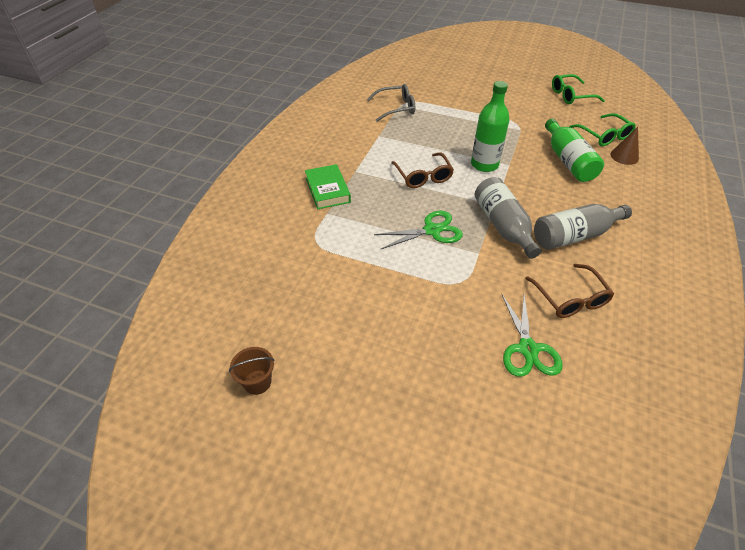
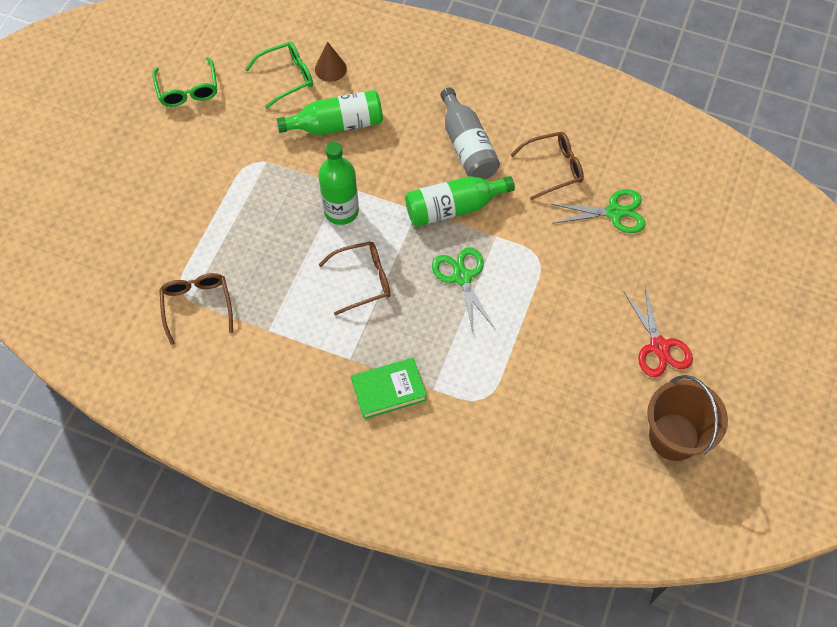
camera: 90 degrees left, 15 degrees up
brown bucket [229,347,275,395] -> brown bucket [647,375,728,461], size x1.91
grey glasses [367,84,415,122] -> brown glasses [159,273,233,345]
grey bottle [475,177,541,259] -> green bottle [405,176,515,226]
none -> red scissors [624,286,693,377]

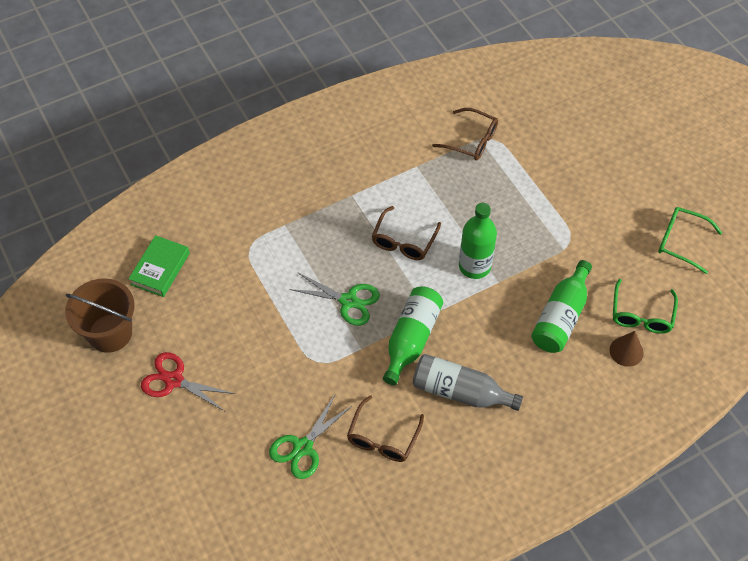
camera: 130 degrees right, 5 degrees down
green book [351,358,427,419] -> green book moved to [129,235,190,297]

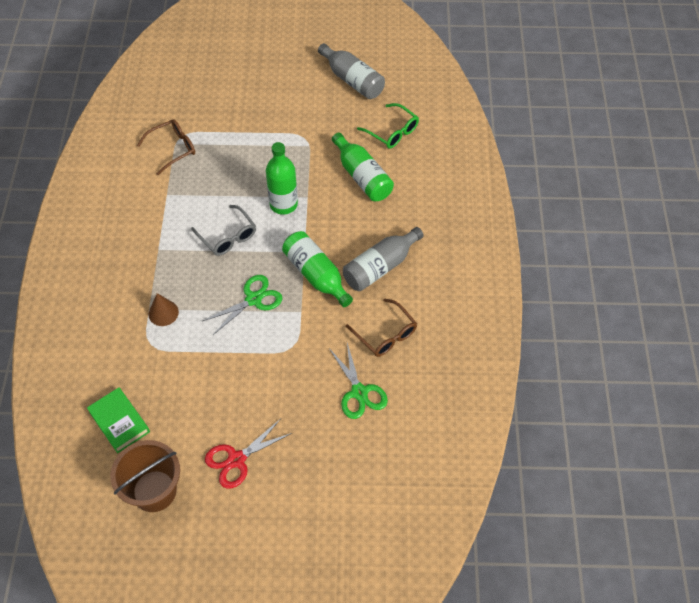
camera: 60 degrees left, 0 degrees up
brown glasses [372,206,441,260] -> grey glasses [191,205,256,256]
brown cone [610,331,644,367] -> brown cone moved to [149,293,179,326]
green glasses [658,207,722,274] -> grey bottle [318,43,385,99]

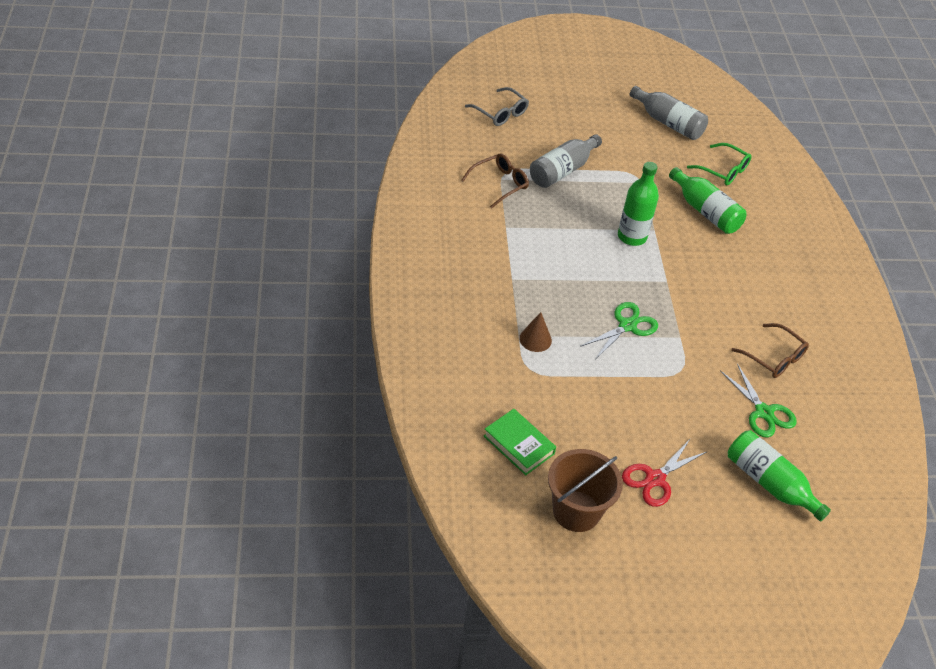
camera: 10 degrees left, 10 degrees down
grey glasses [191,205,256,256] -> grey glasses moved to [465,87,529,126]
green bottle [282,231,353,307] -> green bottle moved to [728,430,831,521]
grey bottle [343,227,424,291] -> grey bottle moved to [530,134,602,188]

